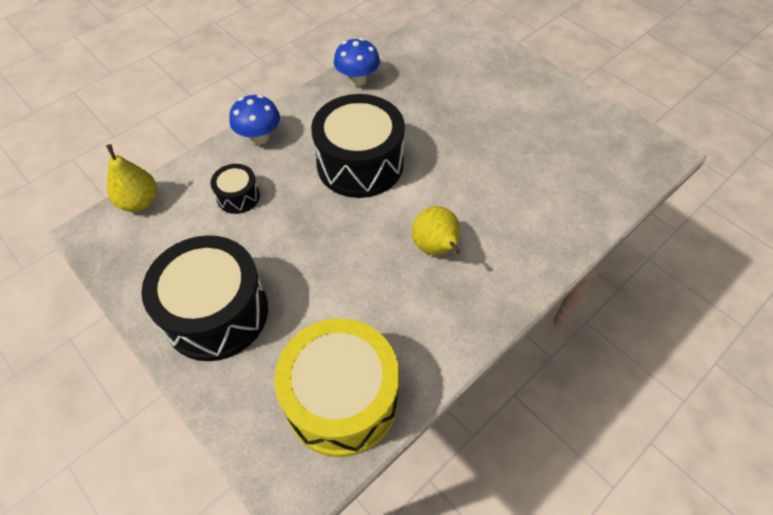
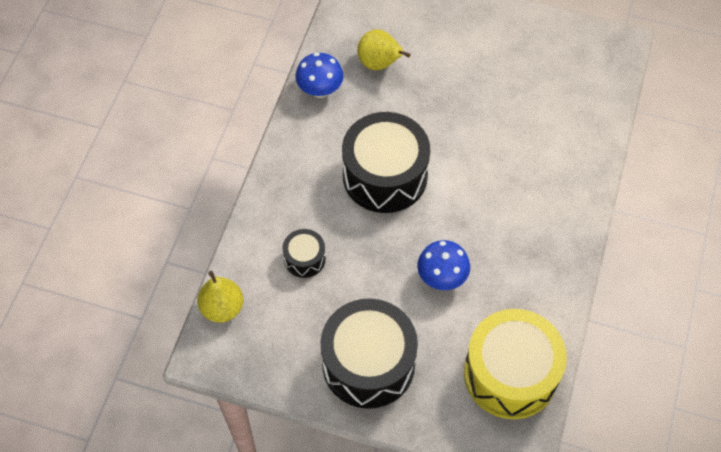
camera: 30 degrees left, 5 degrees up
blue mushroom [229,95,280,145] -> blue mushroom moved to [417,240,470,290]
yellow pear [412,206,460,255] -> yellow pear moved to [357,29,411,70]

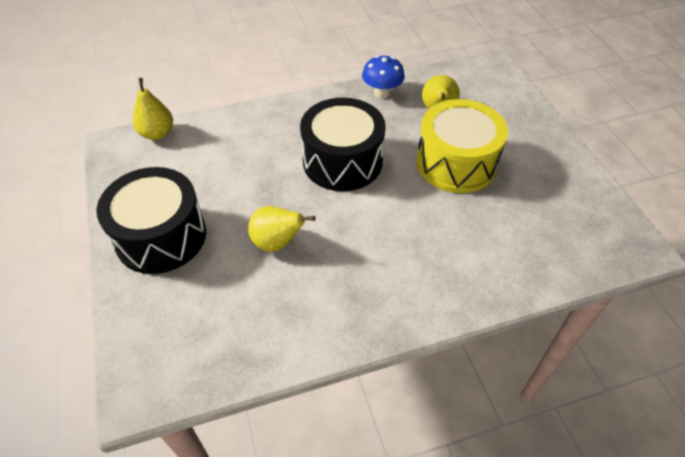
camera: 55 degrees right, 10 degrees down
black drum [283,229,326,278] -> none
blue mushroom [417,240,470,290] -> yellow pear [248,206,315,252]
yellow drum [464,309,567,419] -> yellow drum moved to [416,99,508,193]

